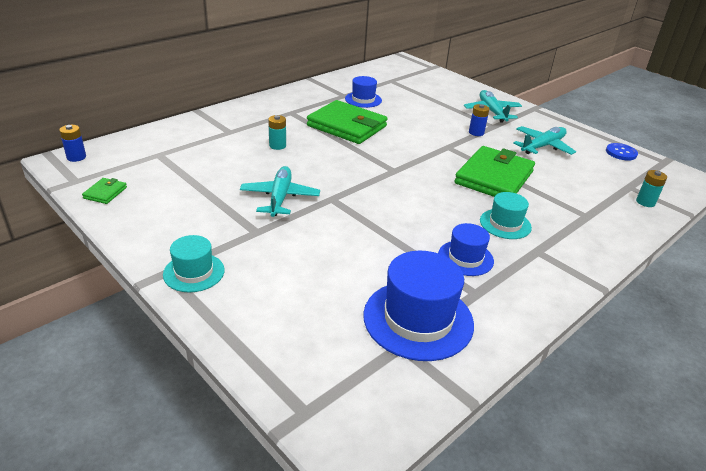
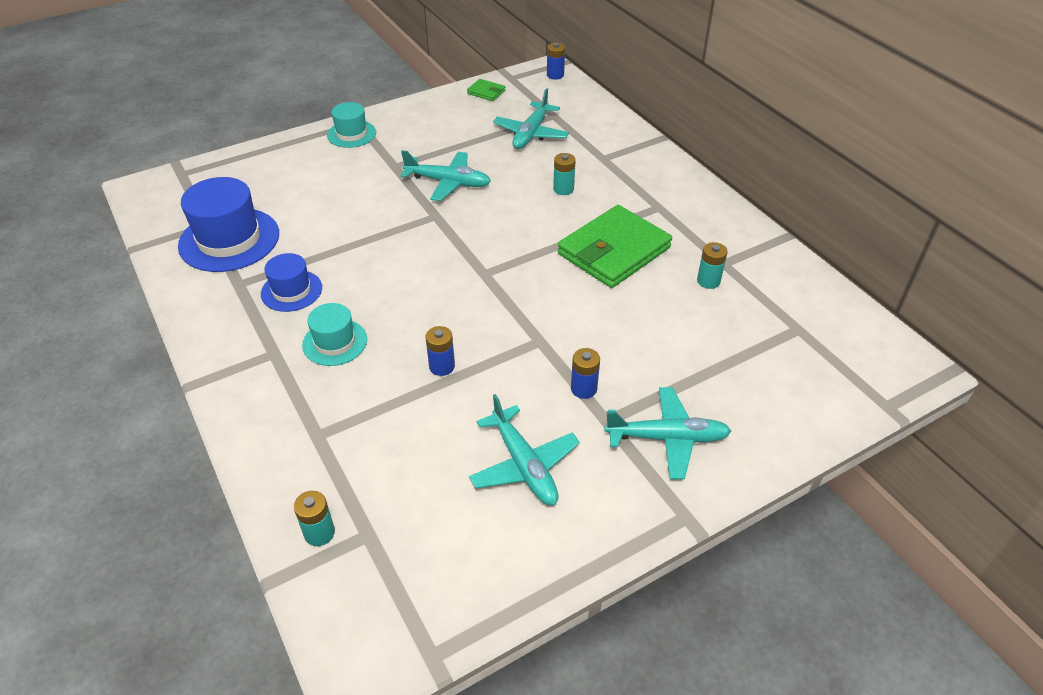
camera: 105 degrees right, 10 degrees up
blue hat [345,76,382,108] -> turquoise battery [697,242,728,289]
green wallet [454,146,535,197] -> blue battery [425,326,455,376]
blue button [606,143,638,161] -> none
none -> turquoise plane [493,88,569,149]

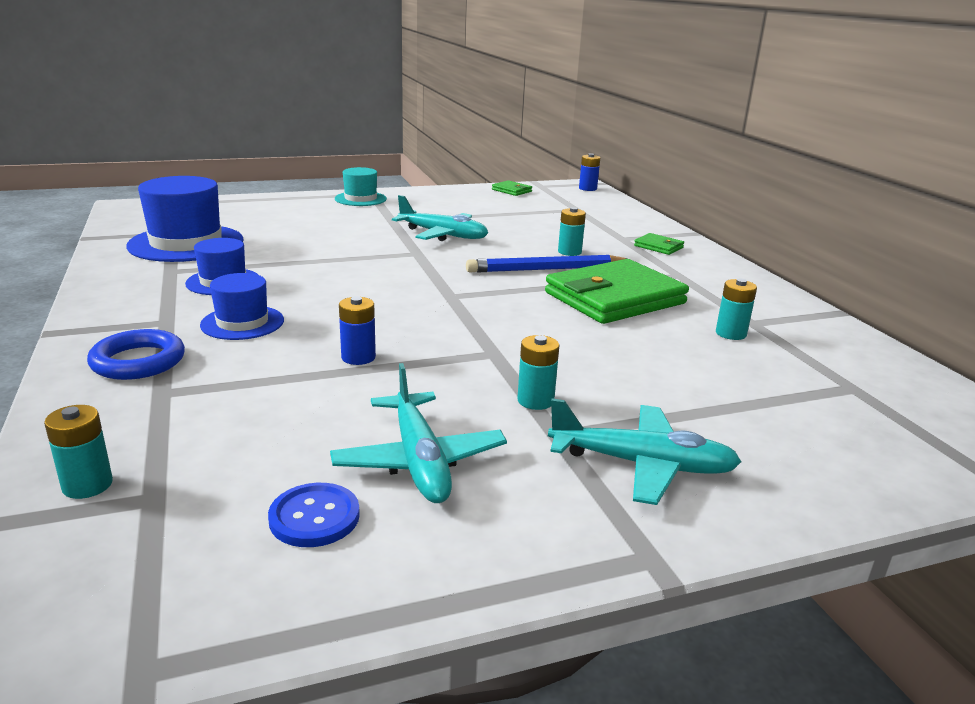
camera: 10 degrees right, 20 degrees down
turquoise hat [302,303,367,366] -> blue hat [200,273,284,340]
turquoise plane [493,88,569,149] -> none
blue battery [571,348,600,399] -> turquoise battery [517,335,559,410]
none -> blue ring [87,329,185,380]
none -> blue button [268,483,360,547]
none -> blue pencil [466,255,627,272]
none -> green wallet [634,233,684,255]

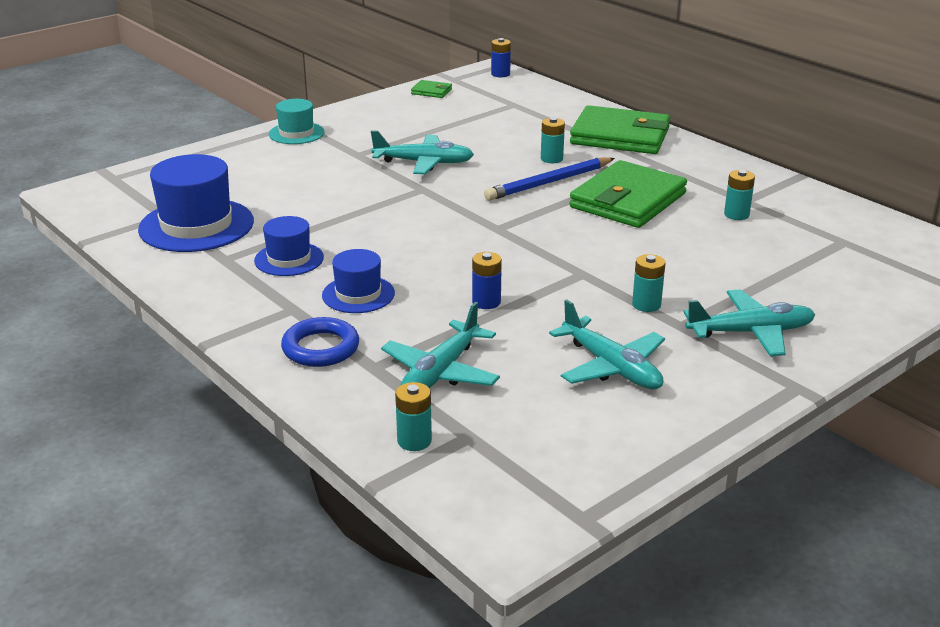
camera: 20 degrees left, 5 degrees up
blue button [268,483,360,547] -> none
green wallet [634,233,684,255] -> green wallet [570,105,670,154], size x2.36
none -> turquoise plane [381,302,500,388]

